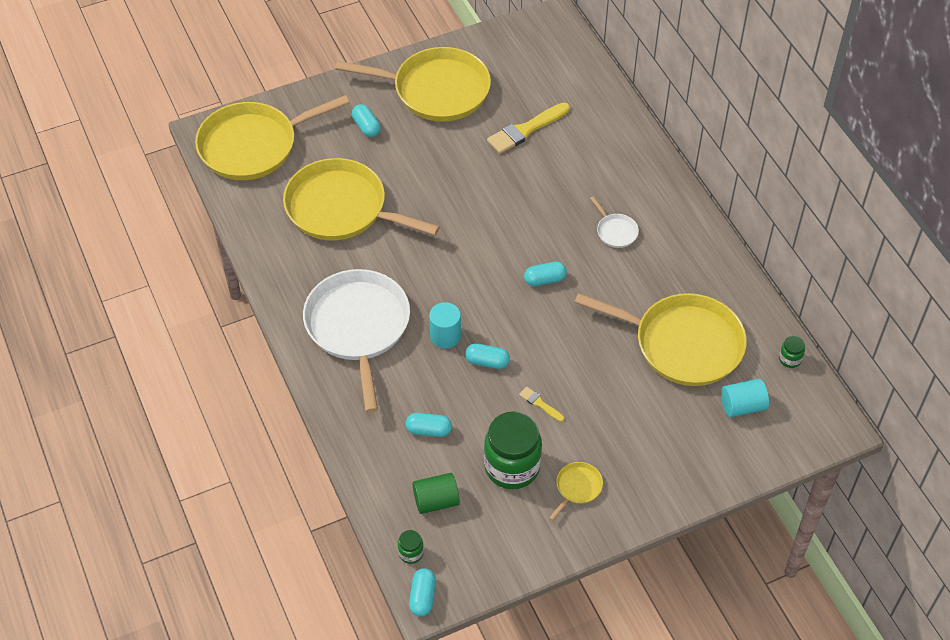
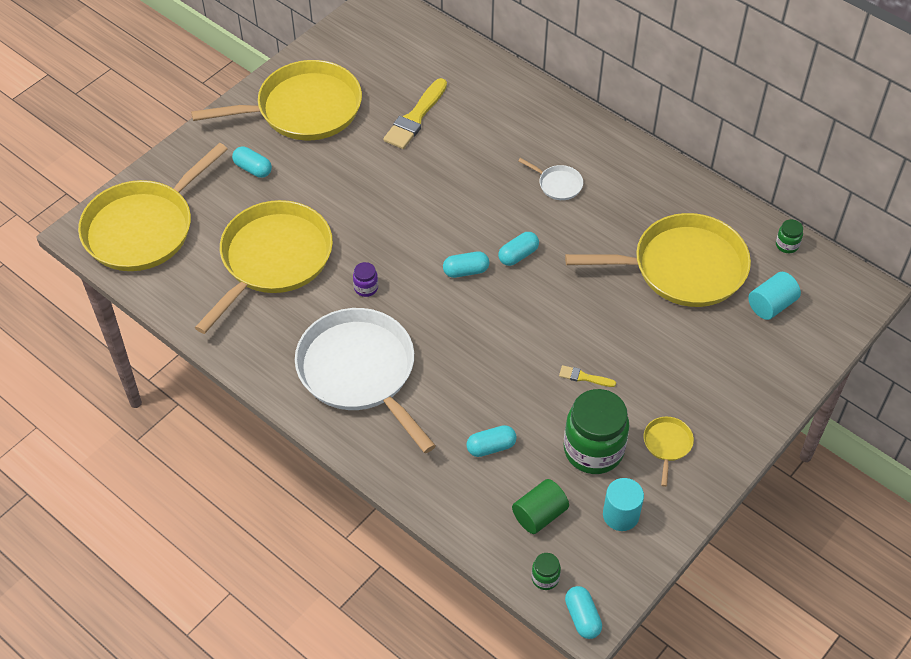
camera: 25 degrees left, 0 degrees up
yellow pan [283,158,440,240] -> yellow pan turned 120 degrees clockwise [195,200,333,334]
turquoise cylinder [429,302,461,349] -> turquoise cylinder moved to [603,478,644,531]
turquoise capsule [465,343,510,369] -> turquoise capsule moved to [443,252,489,278]
none -> purple jar [353,262,378,297]

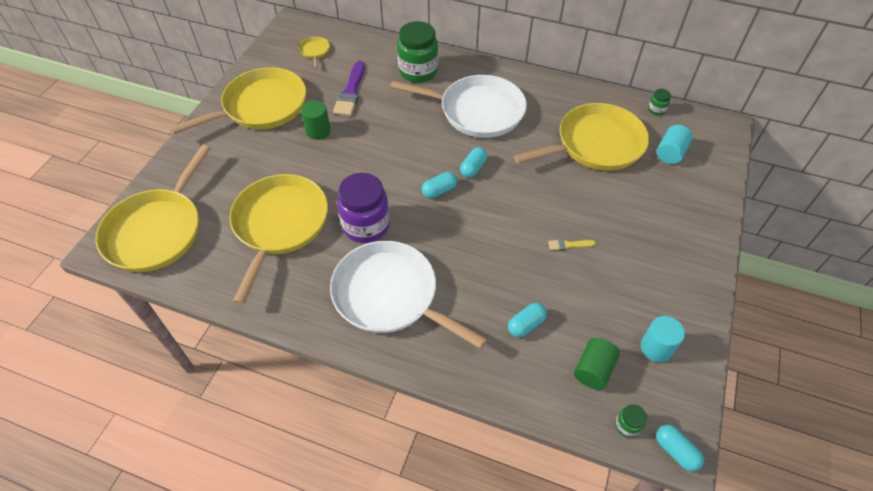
camera: 20 degrees left, 0 degrees up
turquoise capsule [232,147,272,178] -> none
purple jar [353,262,378,297] -> purple jar [337,173,390,243], size x2.31
yellow brush [383,78,447,149] -> purple brush [333,61,365,116]
white pan [518,158,583,200] -> white pan [390,75,527,138], size x2.46
green jar [564,389,629,474] -> green jar moved to [397,21,438,83]
yellow pan [644,417,694,487] -> yellow pan moved to [299,37,330,68]
none -> green cylinder [301,100,331,140]

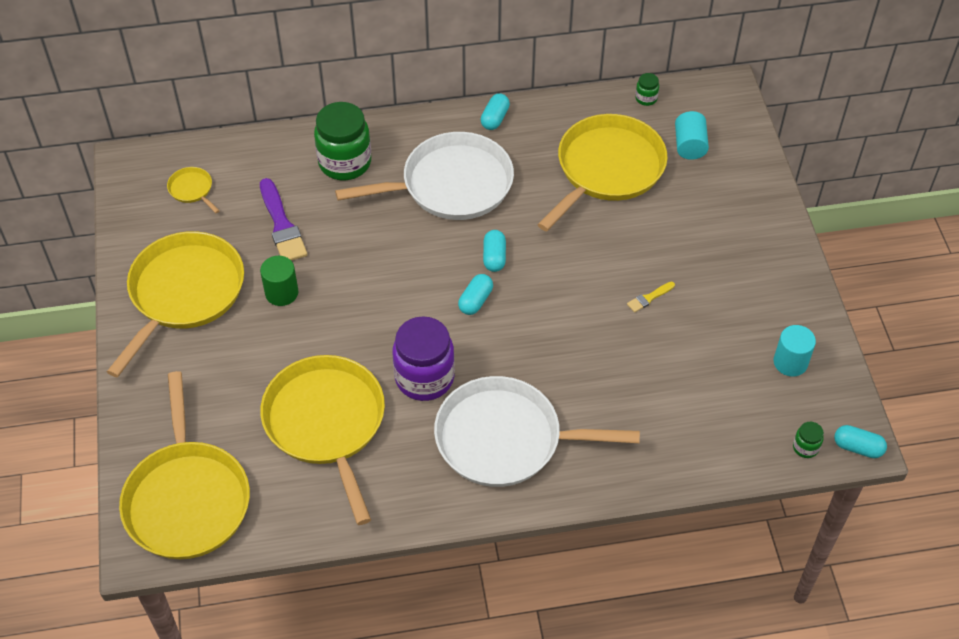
camera: 30 degrees left, 0 degrees up
turquoise capsule [508,303,547,337] -> turquoise capsule moved to [481,93,510,130]
green cylinder [574,338,620,390] -> none

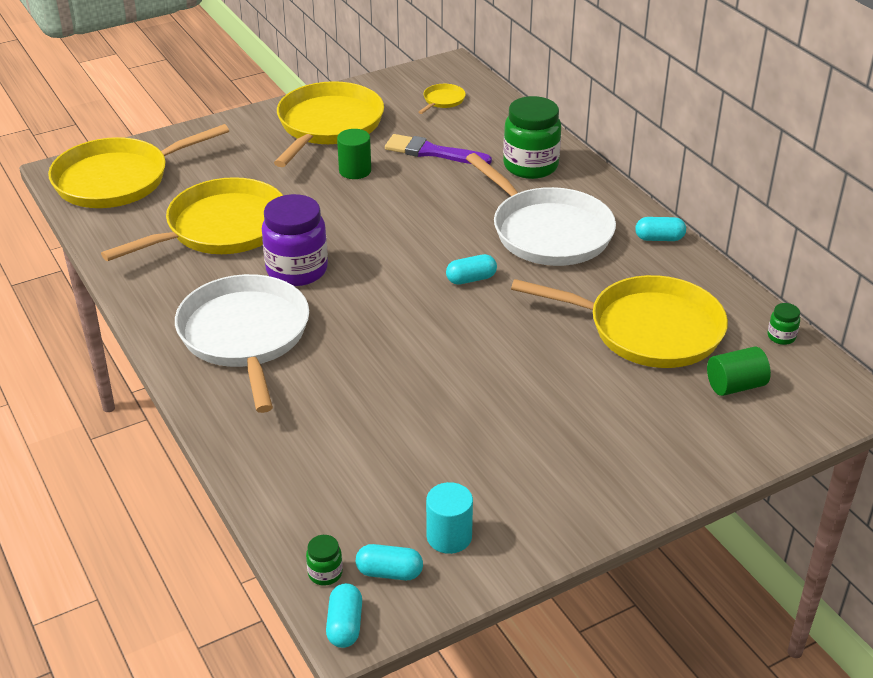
camera: 70 degrees right, 15 degrees down
yellow pan [107,231,244,377] -> yellow pan turned 75 degrees counterclockwise [274,81,384,167]
purple brush [260,178,307,261] -> purple brush turned 60 degrees clockwise [385,134,492,165]
turquoise capsule [458,274,493,315] -> turquoise capsule moved to [356,544,423,580]
yellow brush [627,282,675,313] -> none
turquoise cylinder [675,111,709,160] -> green cylinder [707,347,771,396]

